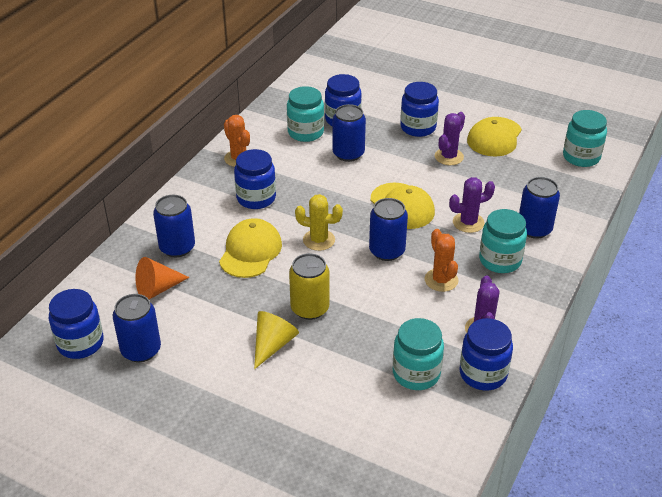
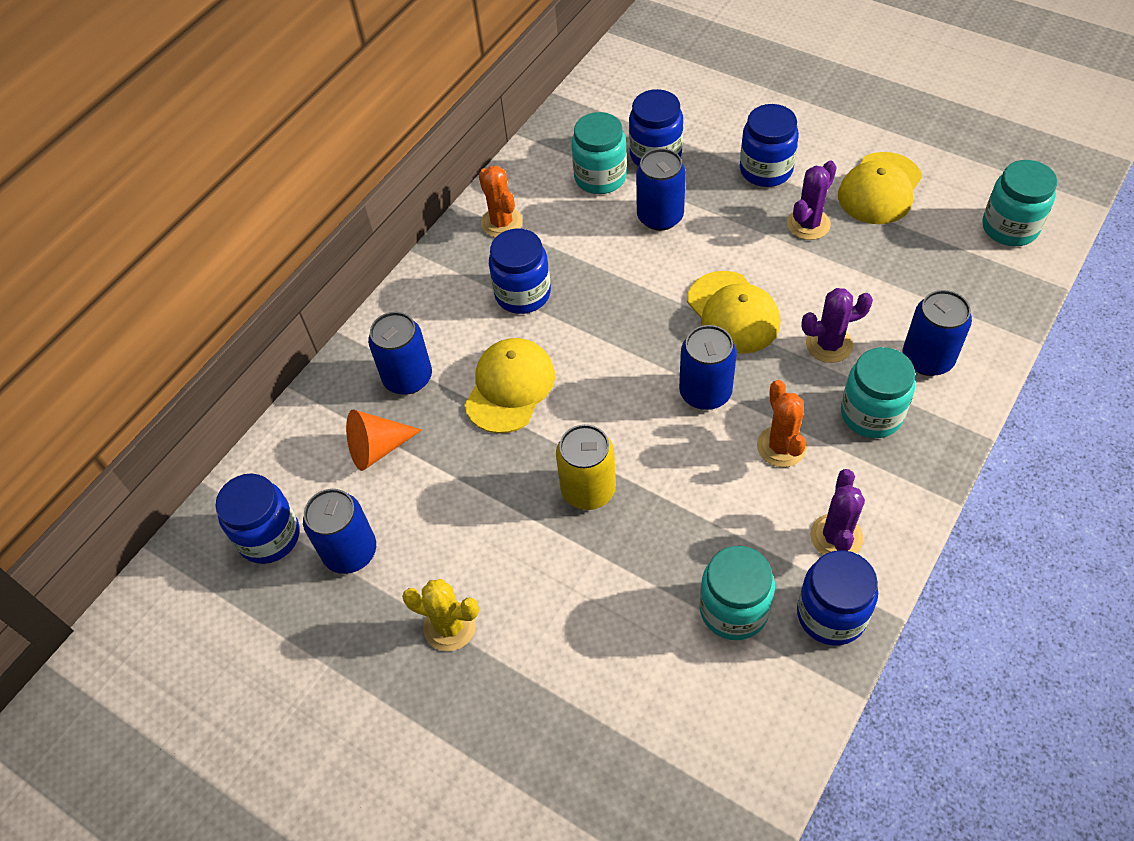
camera: 10 degrees right, 15 degrees up
yellow cone [254,311,299,369] -> none
yellow cactus [295,194,343,251] -> yellow cactus moved to [402,579,479,651]

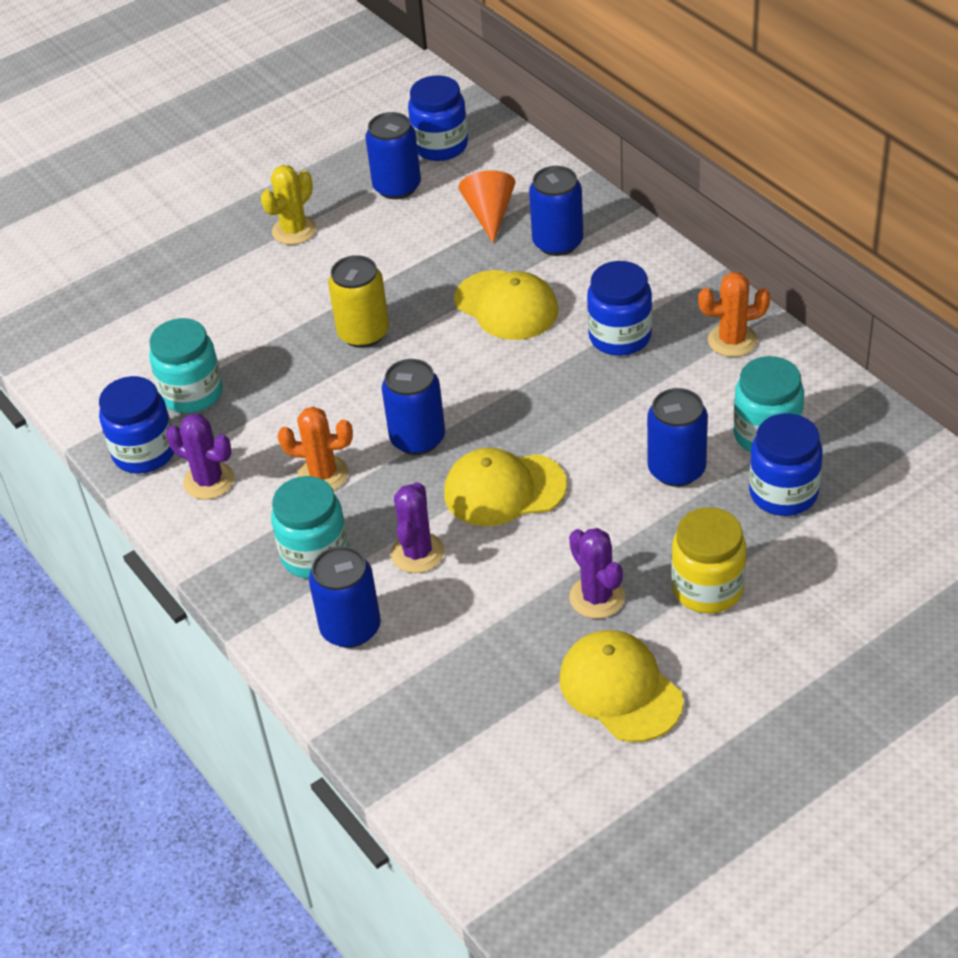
camera: 110 degrees right, 10 degrees down
blue jar [740,104,799,187] -> yellow jar [671,507,746,613]
turquoise jar [982,160,1057,246] -> none

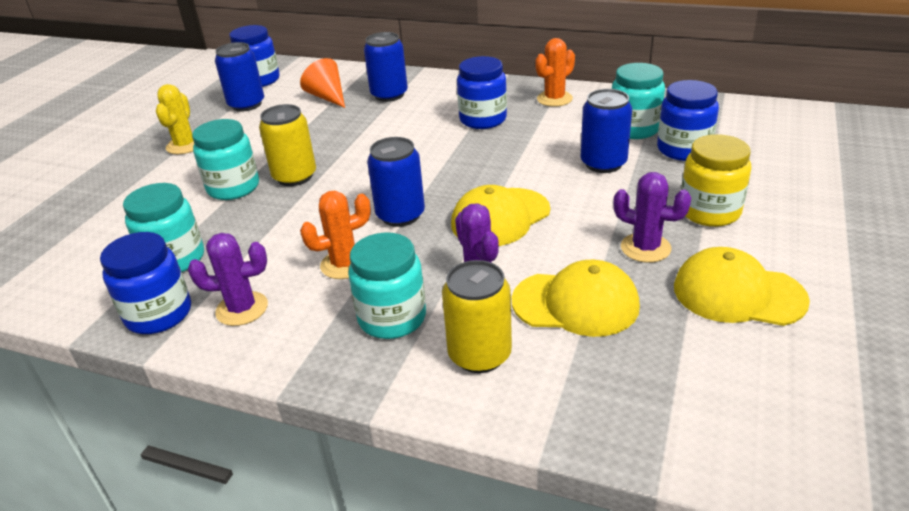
camera: 35 degrees left, 10 degrees down
blue can [309,546,381,648] -> yellow can [442,260,512,373]
yellow cap [454,270,558,340] -> yellow cap moved to [512,260,640,337]
none -> turquoise jar [192,119,259,200]

